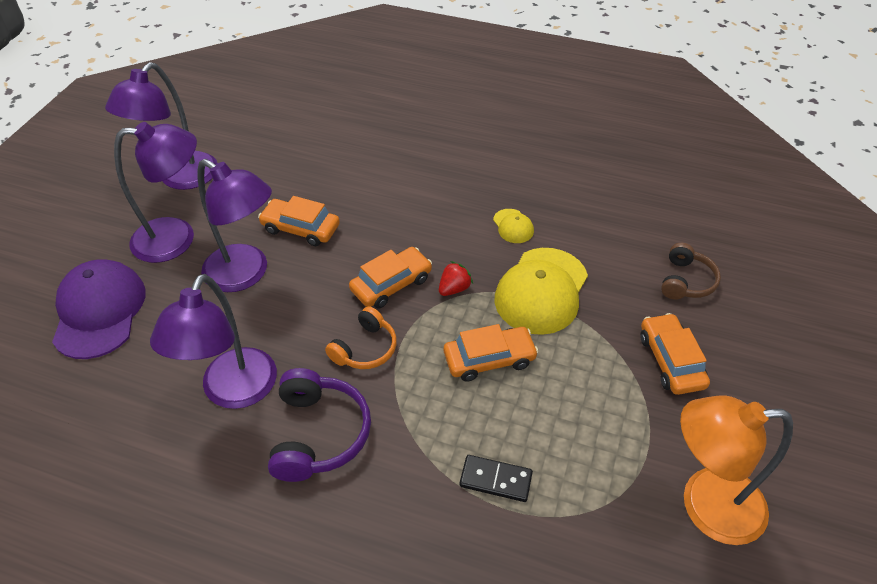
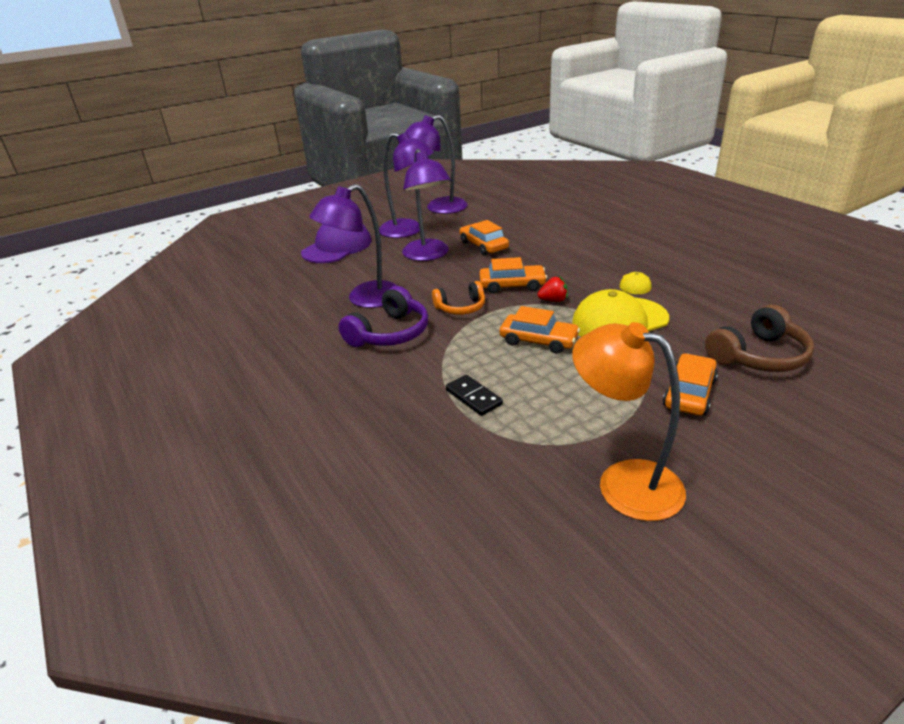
camera: 40 degrees right, 15 degrees down
brown headphones [661,243,721,300] -> brown headphones [705,305,814,372], size x1.52

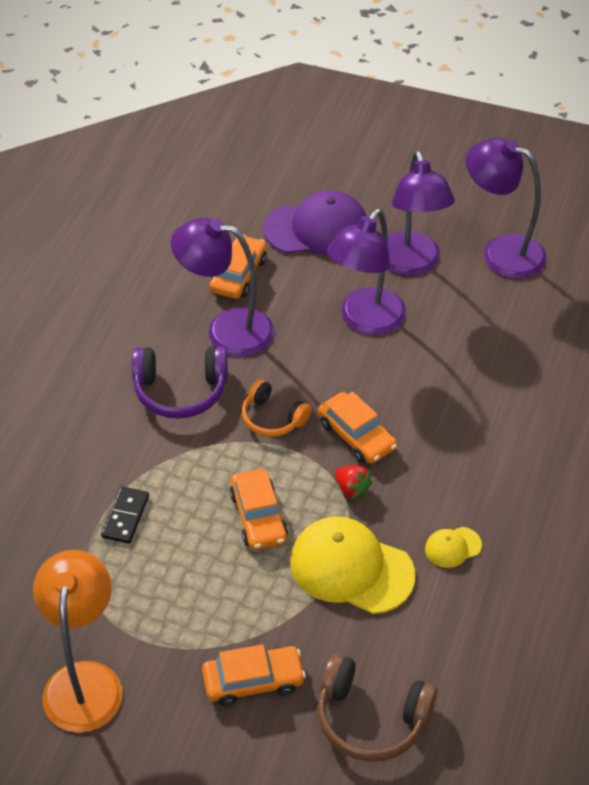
camera: 50 degrees right, 15 degrees up
orange car [460,220,509,255] -> orange car moved to [209,235,267,299]

